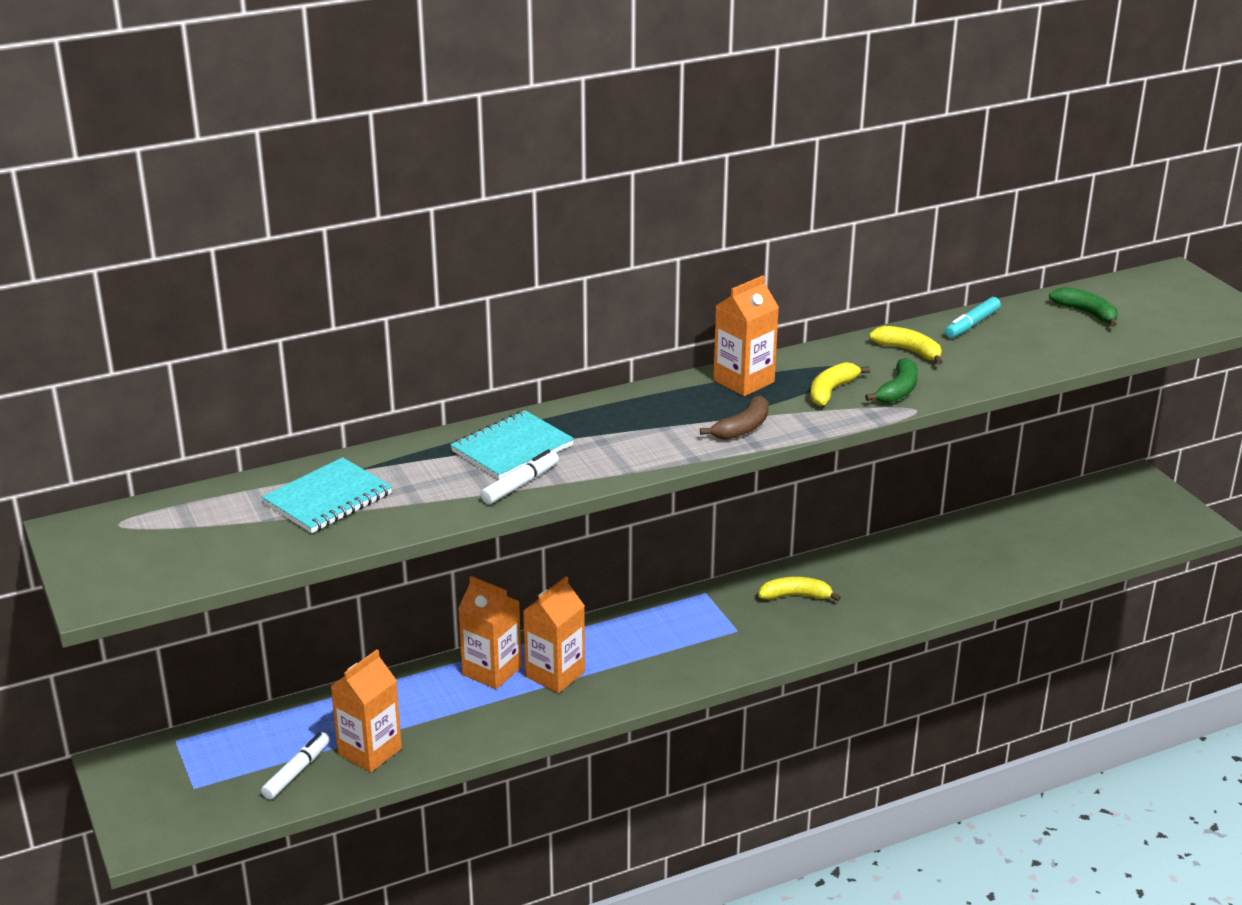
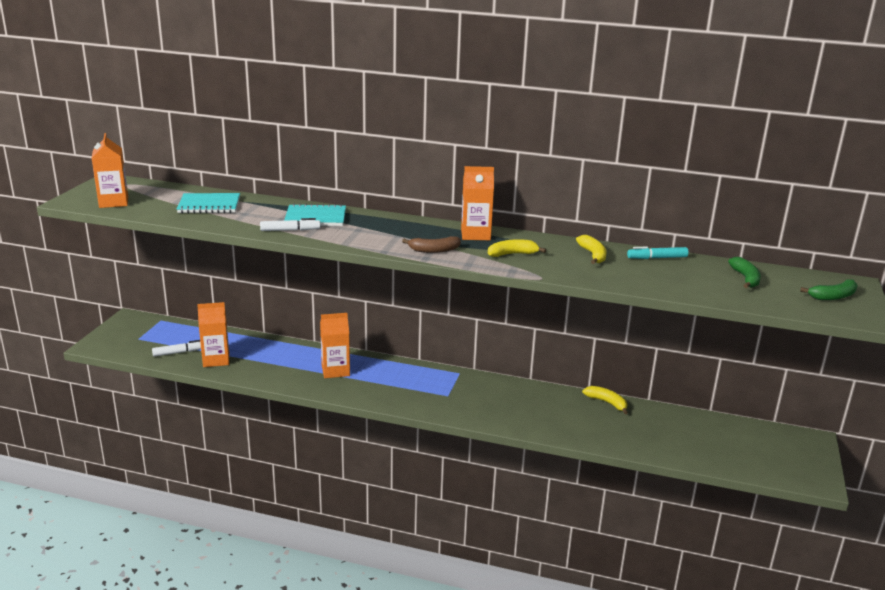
camera: 40 degrees right, 5 degrees down
orange carton [458,576,522,689] -> orange carton moved to [92,133,128,208]
yellow banana [758,577,841,601] -> yellow banana moved to [582,386,628,414]
green banana [865,358,918,403] -> green banana moved to [800,279,858,300]

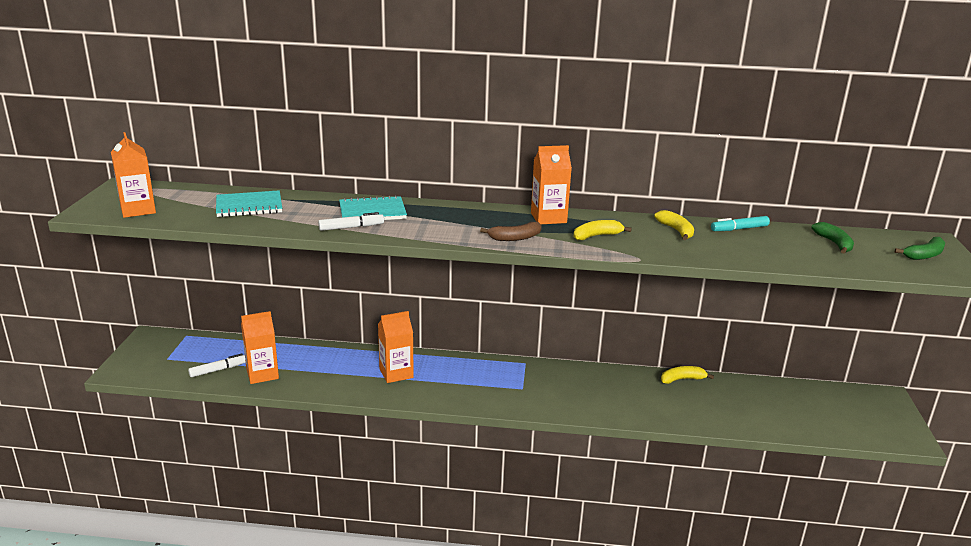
camera: 10 degrees left, 0 degrees up
yellow banana [582,386,628,414] -> yellow banana turned 45 degrees counterclockwise [661,366,714,384]

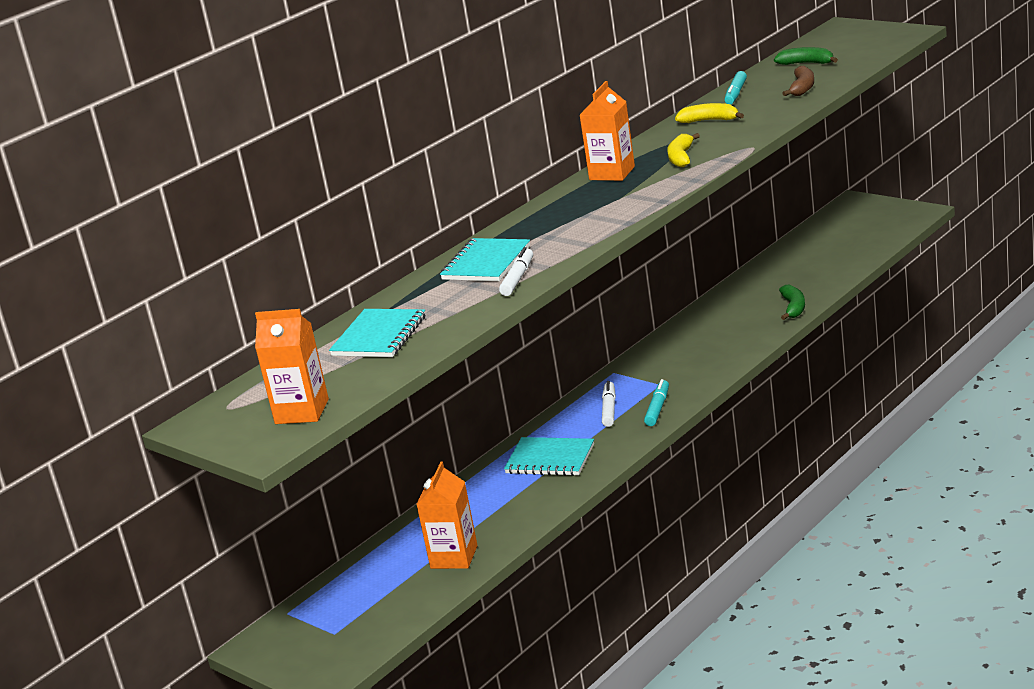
camera: 50 degrees left, 0 degrees up
white marker [188,353,246,377] -> white marker moved to [602,381,616,427]
orange carton [378,311,414,383] -> turquoise notebook [504,437,594,476]
brown banana [480,222,542,241] -> brown banana moved to [782,66,814,96]
yellow banana [661,366,714,384] -> none
green banana [895,237,945,260] -> green banana moved to [779,285,805,320]
none -> turquoise marker [644,379,669,426]

